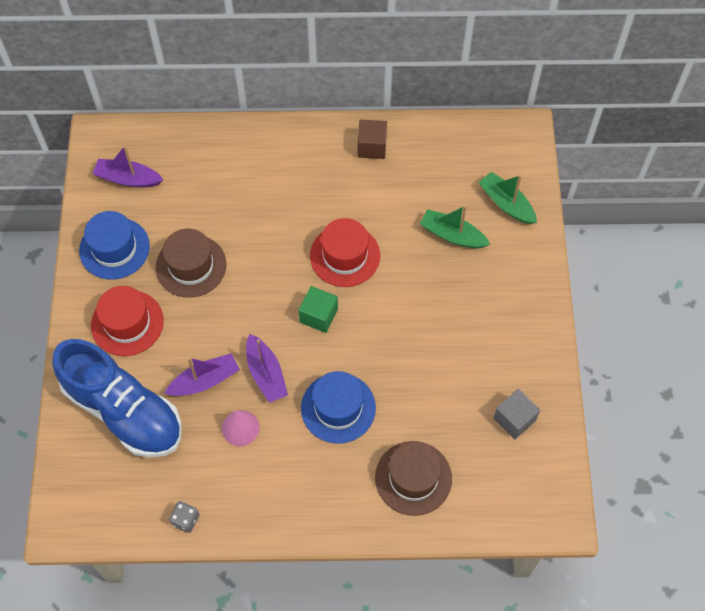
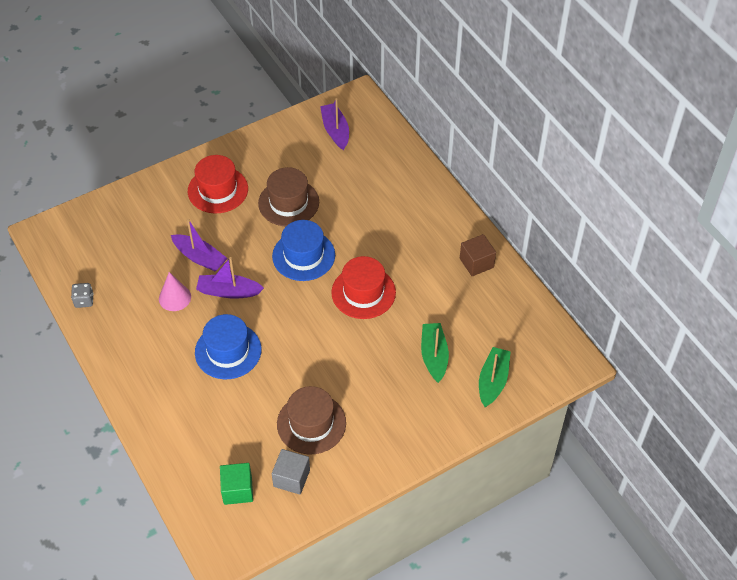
camera: 60 degrees right, 10 degrees down
blue shoe [52,339,182,458] -> none
blue hat [79,211,150,280] -> blue hat moved to [272,220,335,281]
purple boat [246,334,288,403] -> purple boat turned 60 degrees clockwise [196,257,264,299]
green cube [299,286,338,333] -> green cube moved to [220,463,253,505]
brown hat [375,441,452,516] -> brown hat moved to [277,386,346,455]

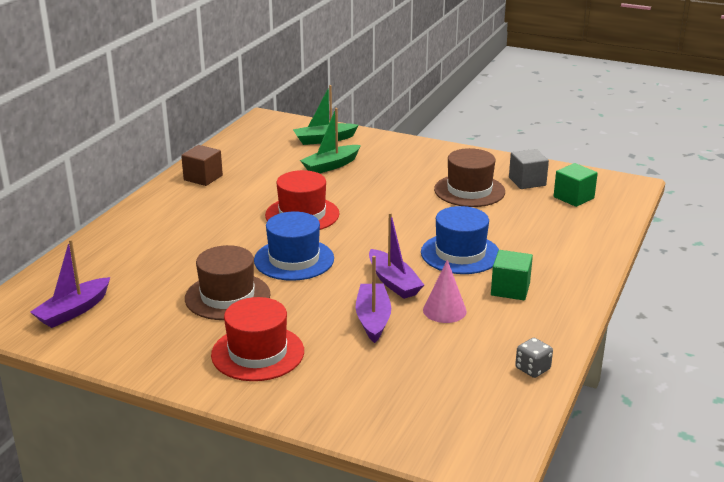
camera: 125 degrees left, 25 degrees down
none -> green cube [491,250,533,300]

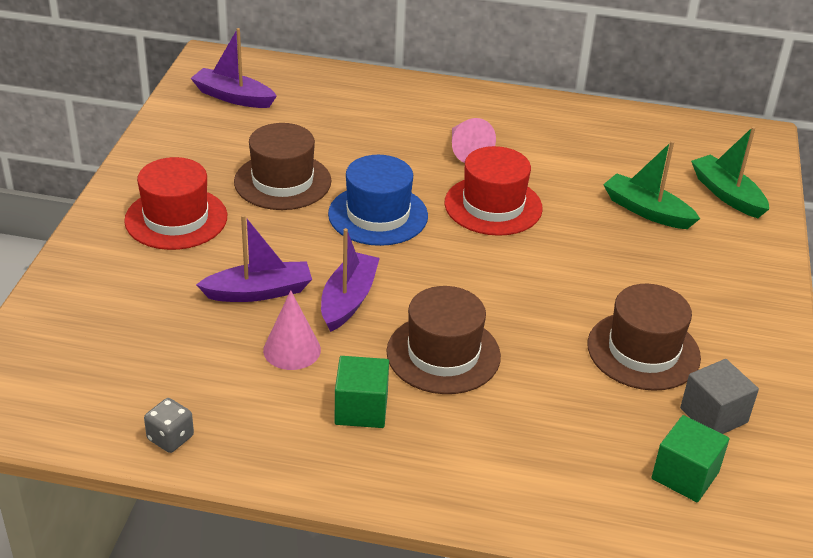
camera: 75 degrees right, 10 degrees up
brown cube [181,145,223,186] -> none
purple boat [369,213,424,299] -> purple boat turned 150 degrees clockwise [321,228,380,332]
blue hat [421,206,499,274] -> brown hat [386,286,501,394]
none -> pink cone [452,118,496,163]

